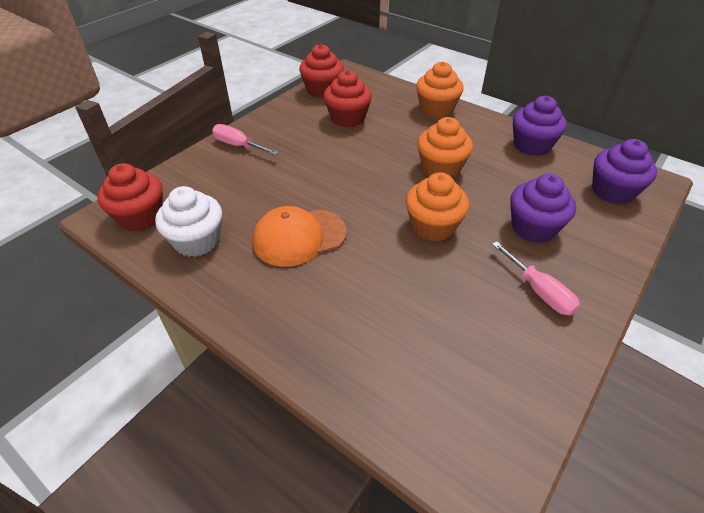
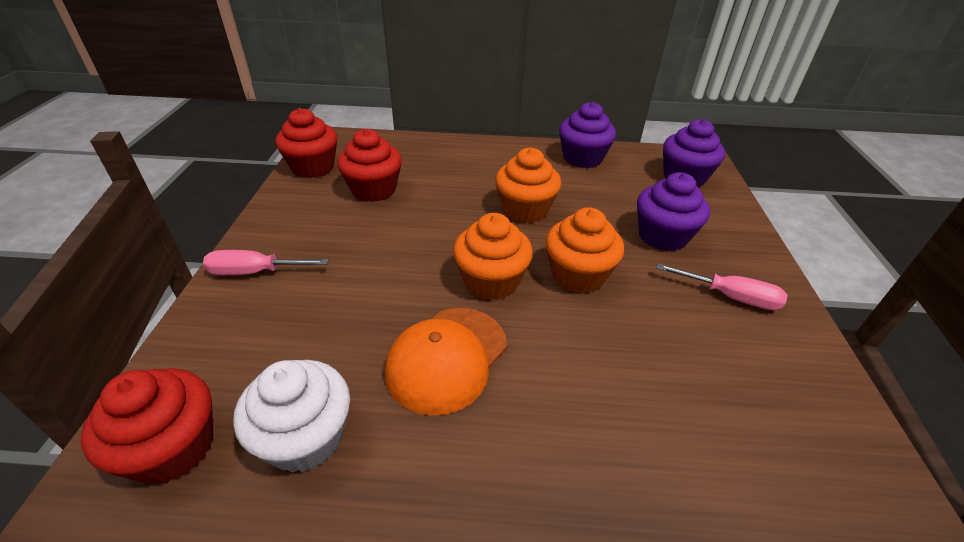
camera: 35 degrees left, 5 degrees down
orange cupcake [416,61,464,118] -> orange cupcake moved to [453,213,533,300]

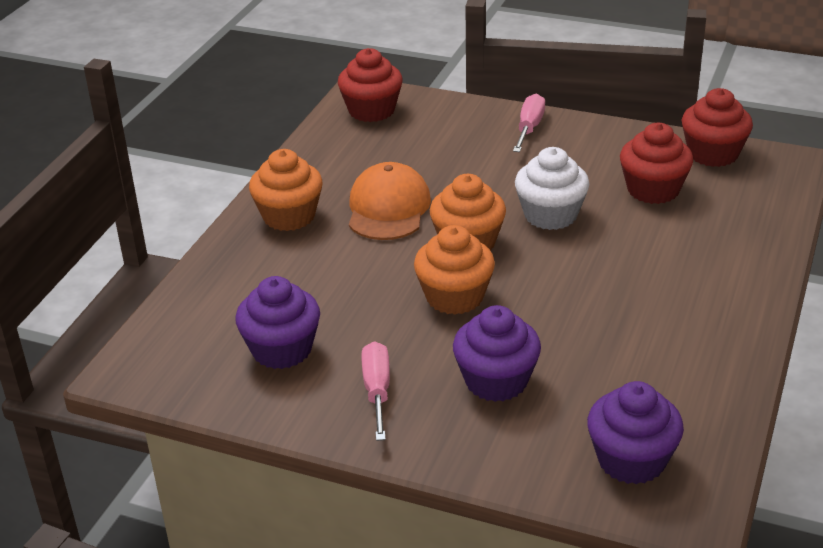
camera: 110 degrees right, 5 degrees down
white cupcake [233,360,350,473] -> white cupcake moved to [515,147,589,230]
orange cap [385,308,507,415] -> orange cap turned 45 degrees clockwise [349,162,431,240]
orange cupcake [495,148,561,223] -> orange cupcake moved to [249,149,323,231]
purple cupcake [559,102,616,168] -> purple cupcake moved to [235,276,320,369]
pink screwdriver [656,263,788,310] -> pink screwdriver turned 135 degrees clockwise [361,341,390,441]

